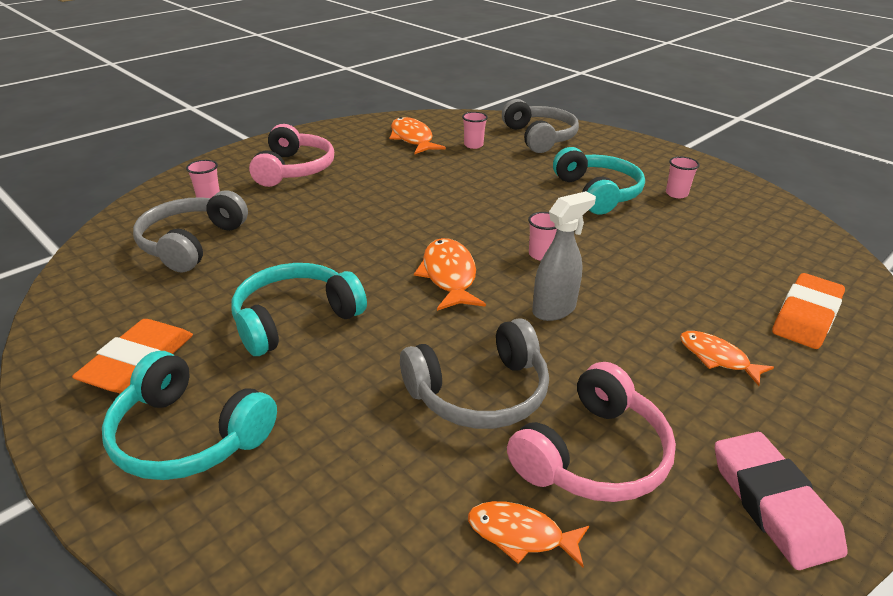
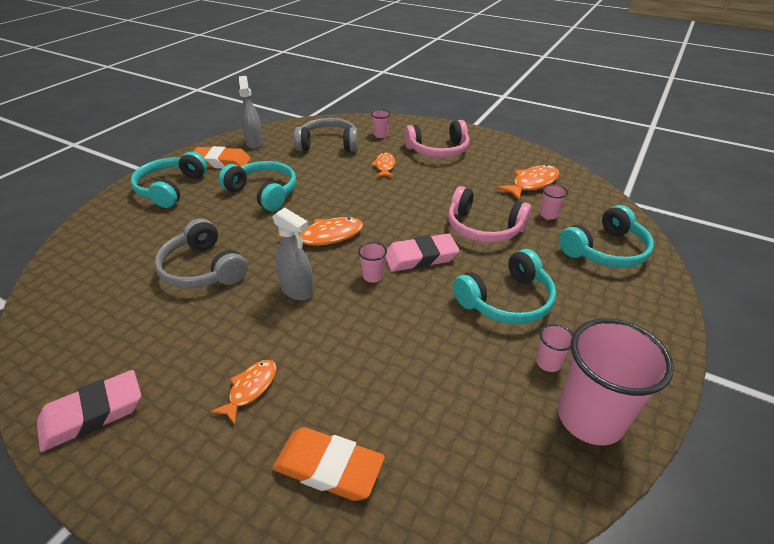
camera: 75 degrees right, 5 degrees up
orange fish [468,501,589,567] -> orange fish moved to [371,153,395,177]
grey headphones [502,99,579,153] -> turquoise headphones [559,205,654,268]
pink headphones [507,362,676,502] -> pink headphones moved to [448,186,532,243]
none -> grey spray bottle [239,76,263,149]
none -> pink eraser [385,233,460,272]
none -> pink cup [558,318,674,445]

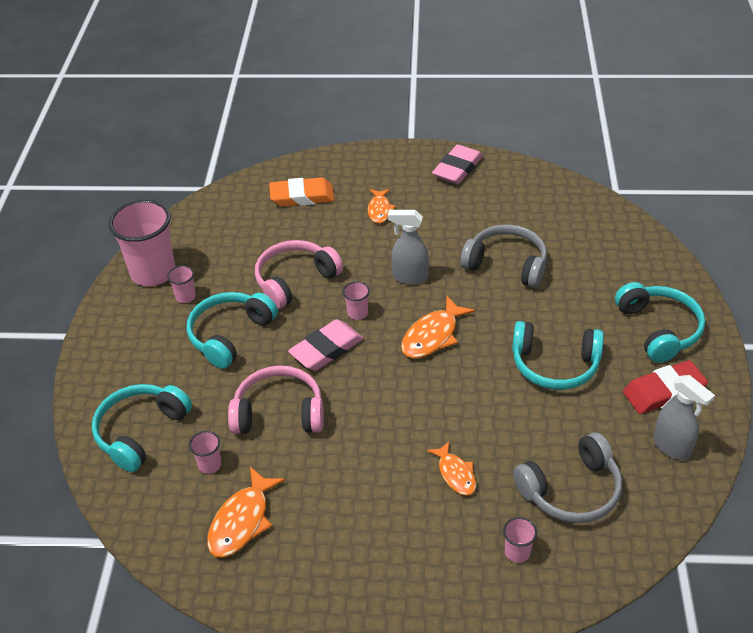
camera: 155 degrees right, 5 degrees up
orange eraser [193,146,251,169] -> red eraser [623,360,708,414]
pink headphones [404,120,469,158] -> pink headphones moved to [255,240,343,309]

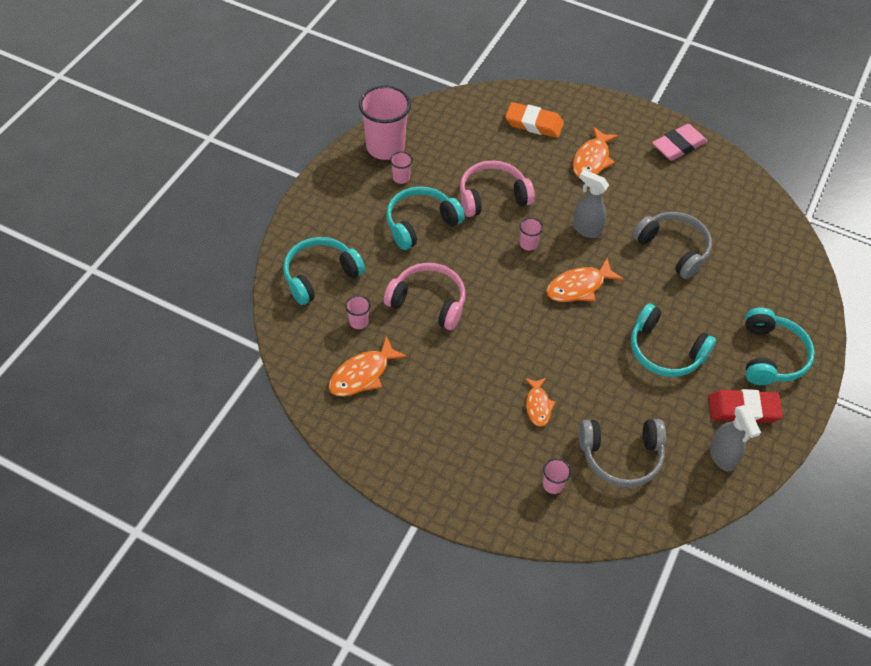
camera: 20 degrees right, 10 degrees up
pink eraser [288,319,363,371] -> none
orange fish [368,189,396,224] -> orange fish [573,127,619,177], size x1.53

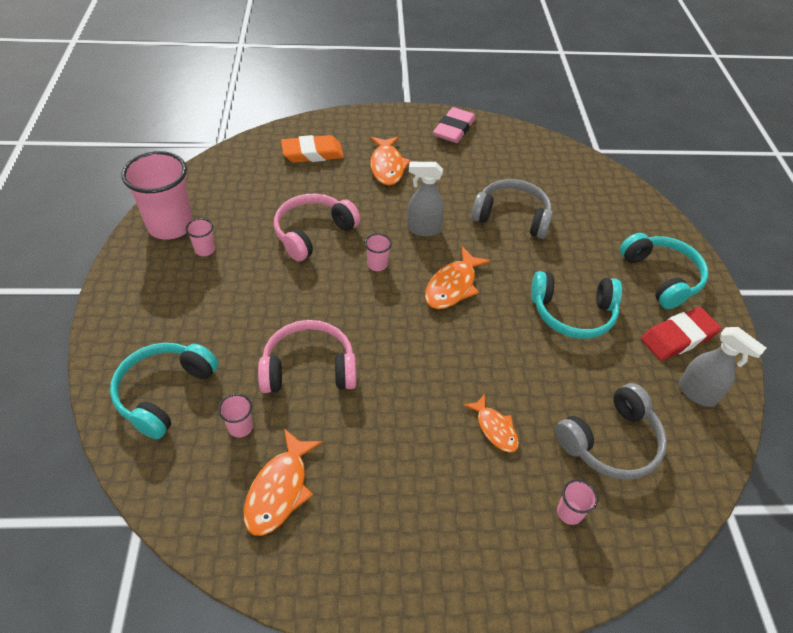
camera: 30 degrees left, 5 degrees down
turquoise headphones [386,186,465,250] -> none

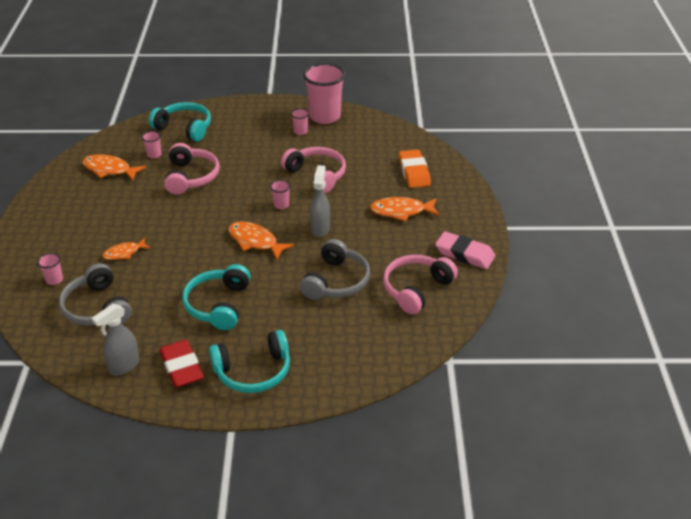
camera: 95 degrees right, 10 degrees down
none -> pink headphones [383,255,458,315]

